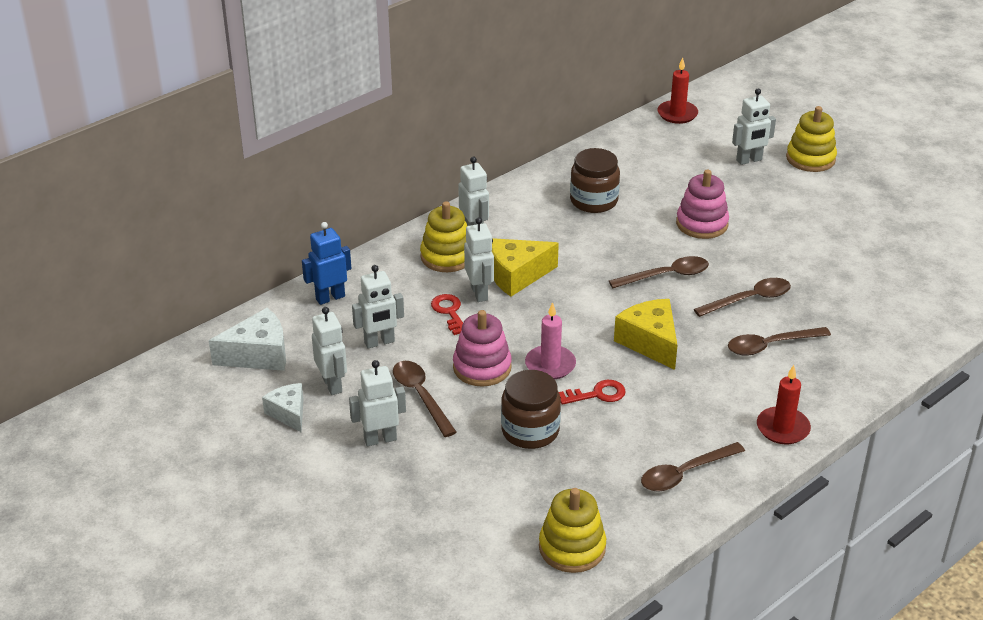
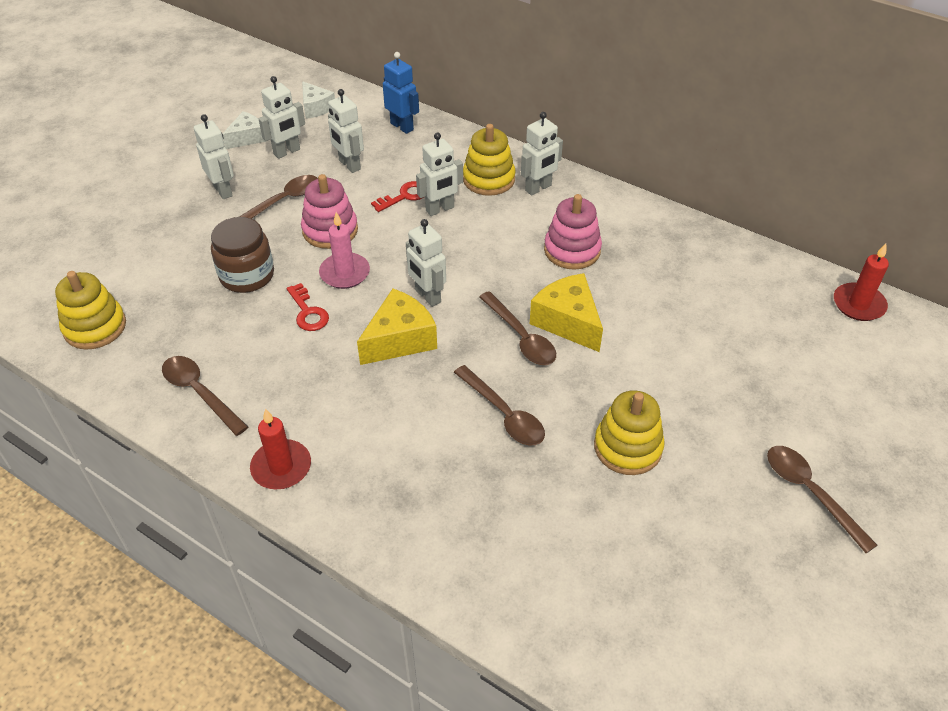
camera: 75 degrees right, 10 degrees up
white cheese [209,308,286,371] -> white cheese [302,81,335,119], size x0.64
yellow cheese [492,238,559,297] -> yellow cheese moved to [530,273,603,352]
brown jar [570,148,620,213] -> none
pink stacking toy [676,169,729,239] -> pink stacking toy moved to [544,194,602,270]
brown spoon [728,327,831,356] -> brown spoon moved to [767,446,878,553]
white robot [732,89,776,165] -> white robot moved to [406,219,446,307]
yellow stacking toy [786,106,837,172] -> yellow stacking toy moved to [594,390,665,475]

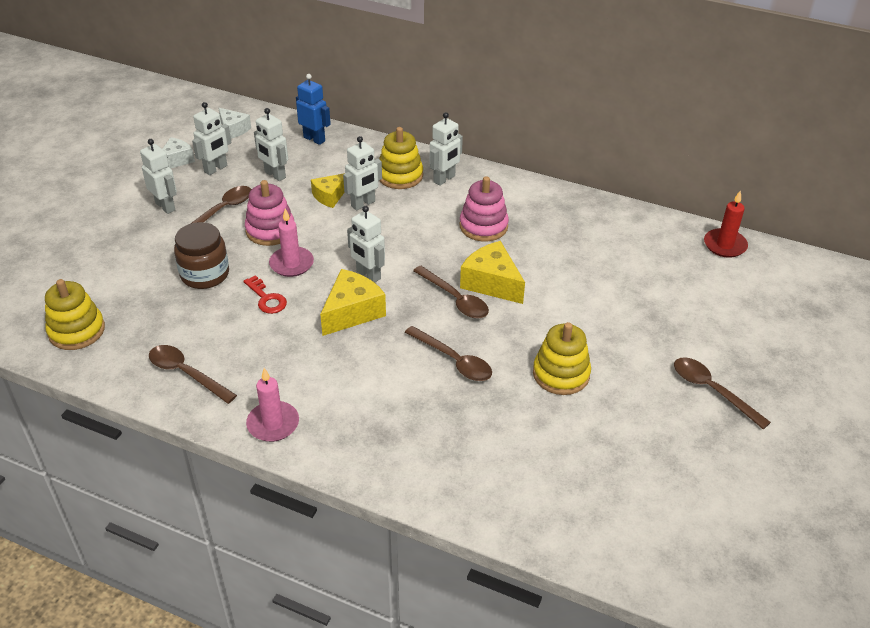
camera: 10 degrees left, 5 degrees down
red candle [250,408,311,489] -> pink candle [246,368,299,442]
red key [371,181,424,212] -> yellow cheese [311,173,345,208]

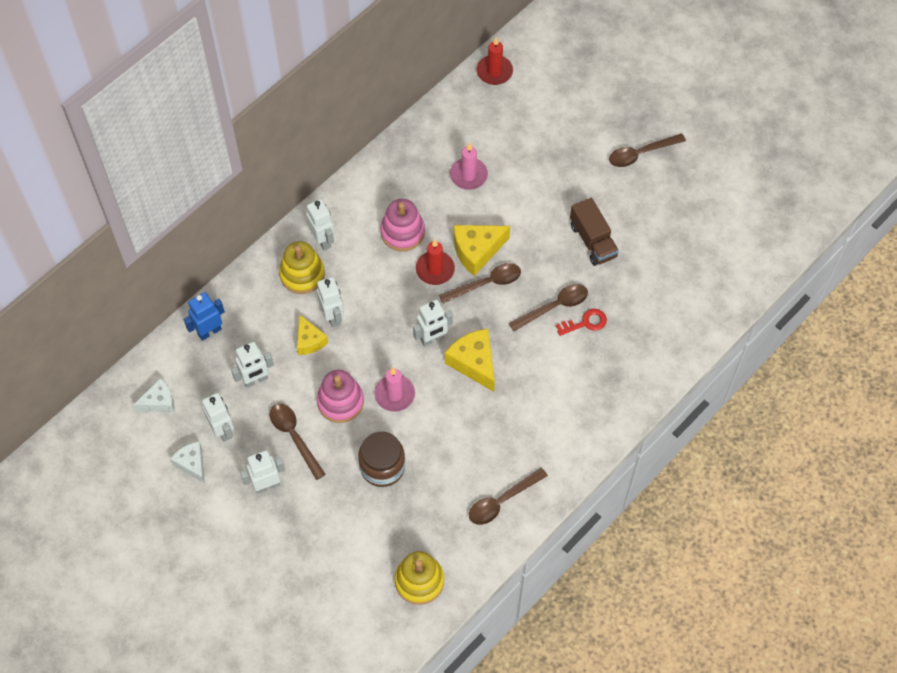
camera: 70 degrees left, 20 degrees up
red key [243,275,287,314] -> red key moved to [556,309,607,336]
pink candle [246,368,299,442] -> pink candle moved to [450,142,488,190]
yellow stacking toy [533,322,591,395] -> brown truck [570,198,619,266]
none -> red candle [416,239,455,285]

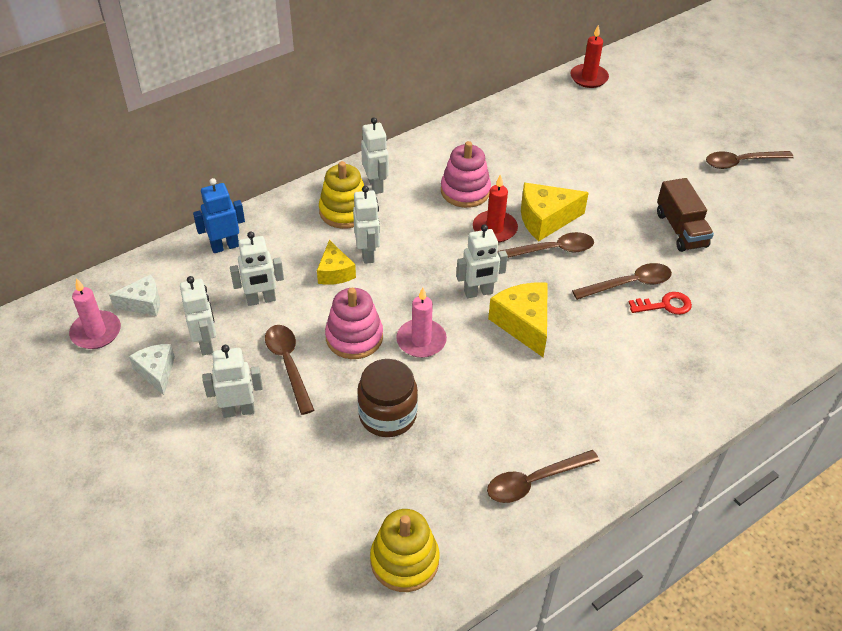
camera: 10 degrees right, 15 degrees down
pink candle [450,142,488,190] -> pink candle moved to [69,278,121,349]

